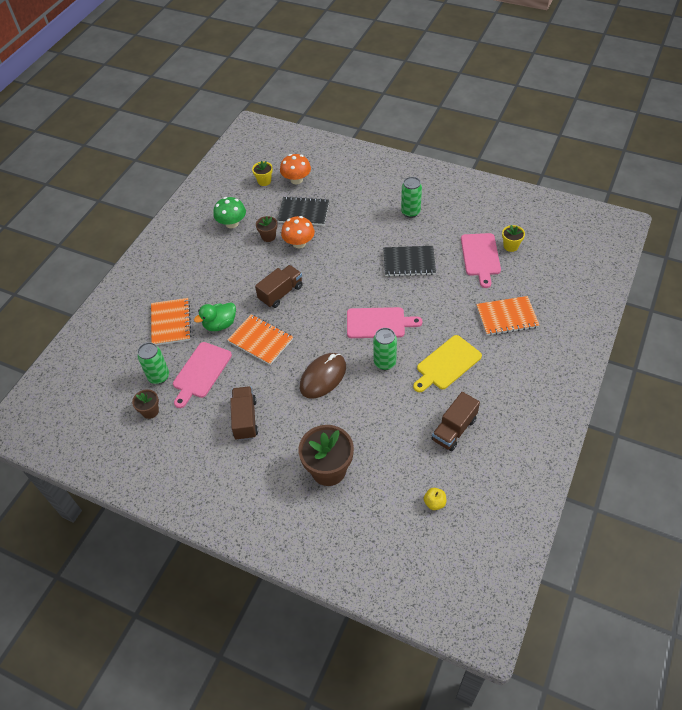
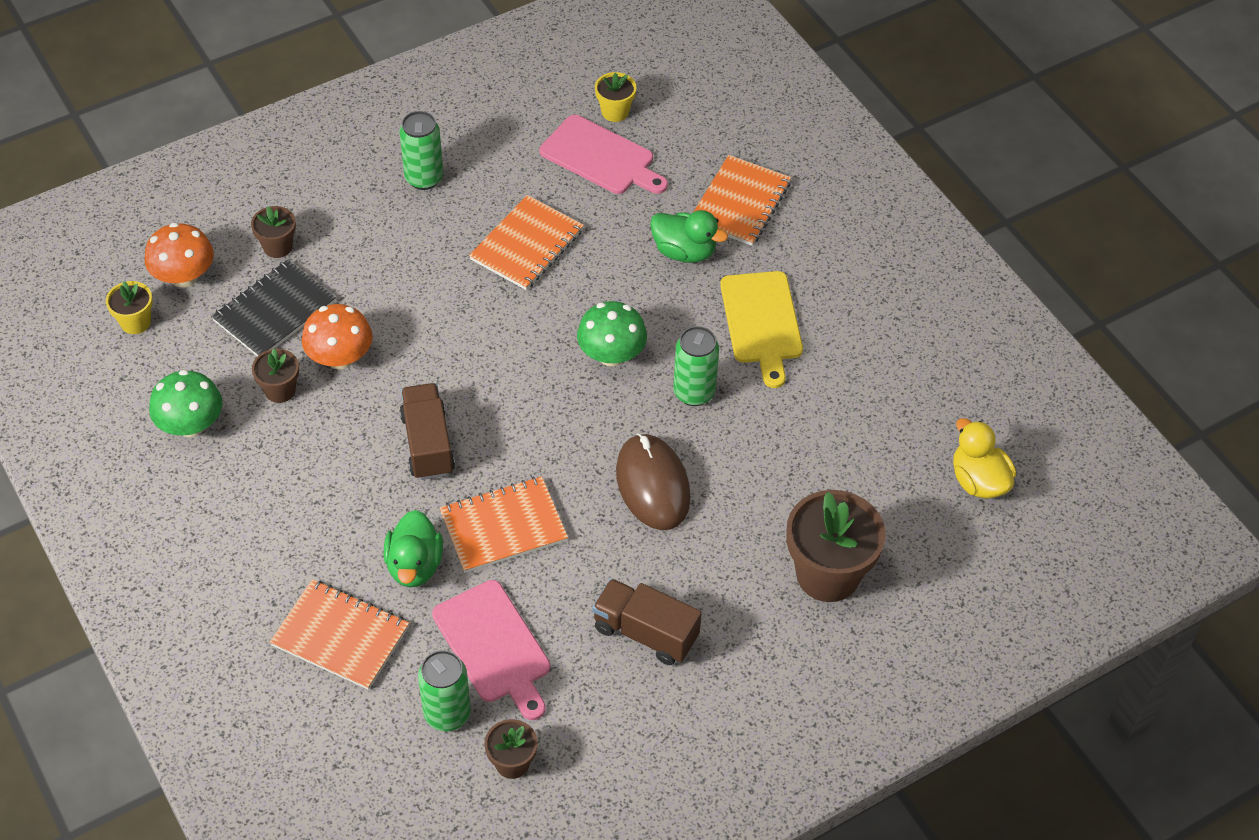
camera: 60 degrees left, 0 degrees up
pink cutting board [347,307,423,338] -> green mushroom [577,301,647,366]
black notebook [383,246,436,276] -> orange notebook [469,195,584,290]
yellow apple [424,488,446,510] -> yellow duck [953,418,1016,499]
brown truck [431,392,480,451] -> none
none -> brown flower pot [251,206,296,258]
none -> green duck [650,210,728,263]

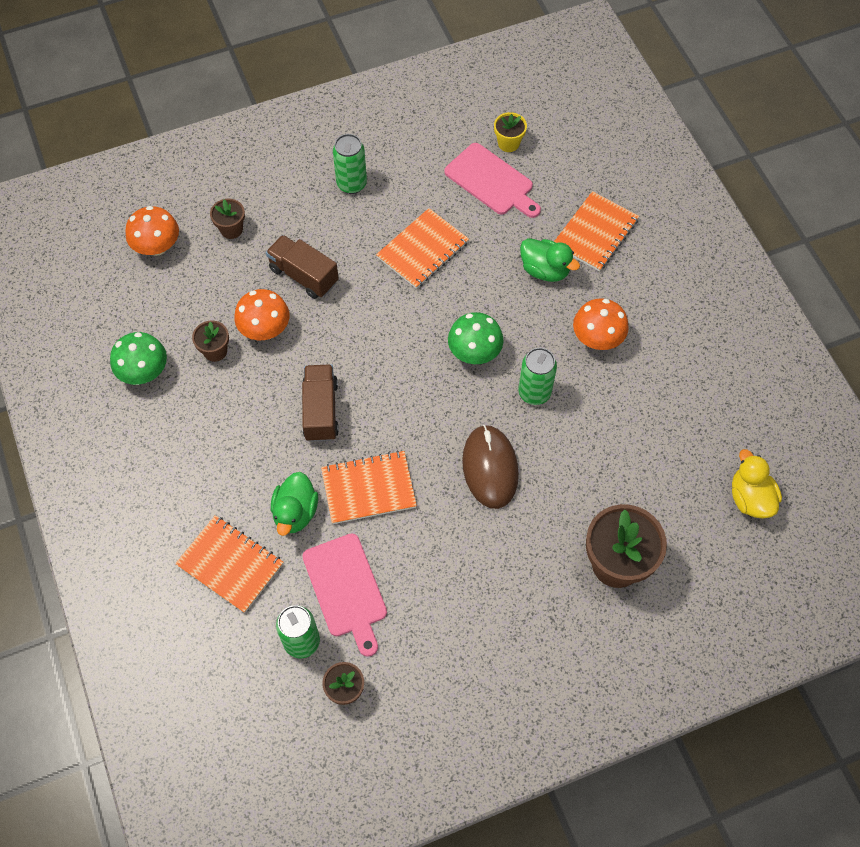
camera: 10 degrees right, 10 degrees up
yellow flower pot [106,281,153,334] -> none
black notebook [211,260,336,356] -> none
brown truck [592,579,702,665] -> brown truck moved to [266,235,339,299]
yellow cutting board [720,271,803,388] -> orange mushroom [573,298,629,350]

